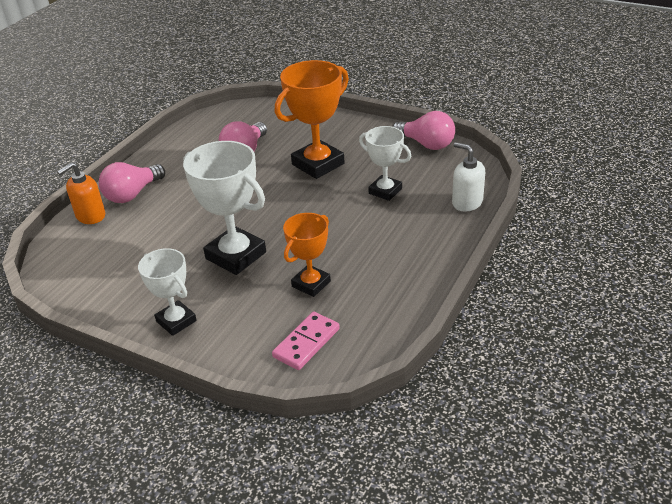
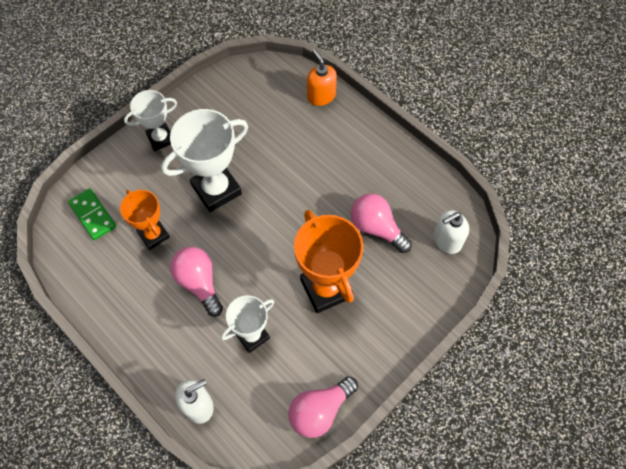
camera: 105 degrees right, 25 degrees up
pink light bulb [99,162,165,203] -> pink light bulb moved to [170,247,223,317]
pink domino [272,312,340,370] -> green domino [68,188,116,240]
none -> white soap dispenser [434,210,469,254]

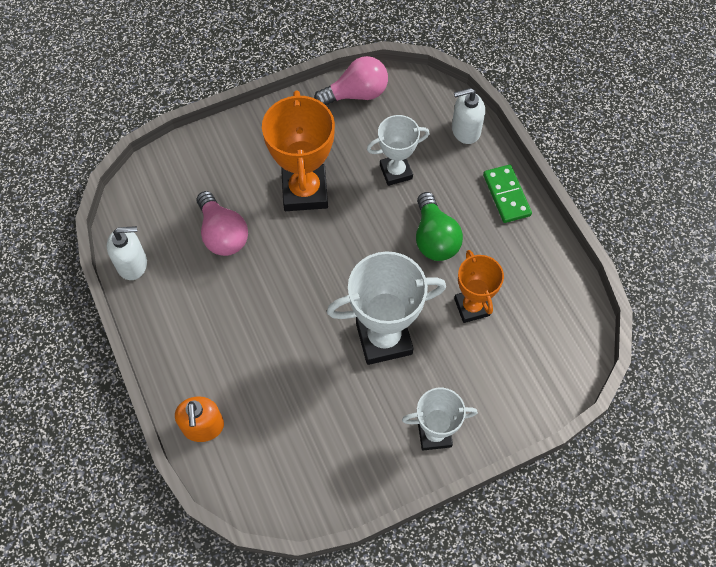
camera: 160 degrees left, 0 degrees up
green domino [68,188,116,240] -> green domino moved to [483,165,532,223]
pink light bulb [170,247,223,317] -> green light bulb [416,192,463,261]
white soap dispenser [434,210,469,254] -> white soap dispenser moved to [107,226,147,280]

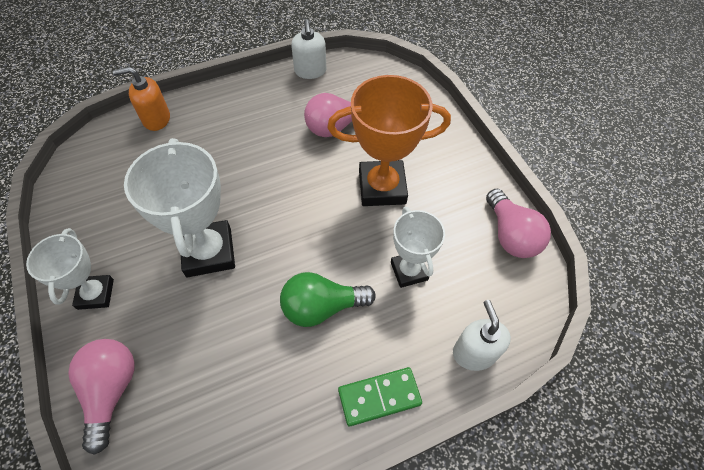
camera: 90 degrees right, 5 degrees down
orange trophy [454,250,504,323] -> none
none -> pink light bulb [68,339,135,455]

